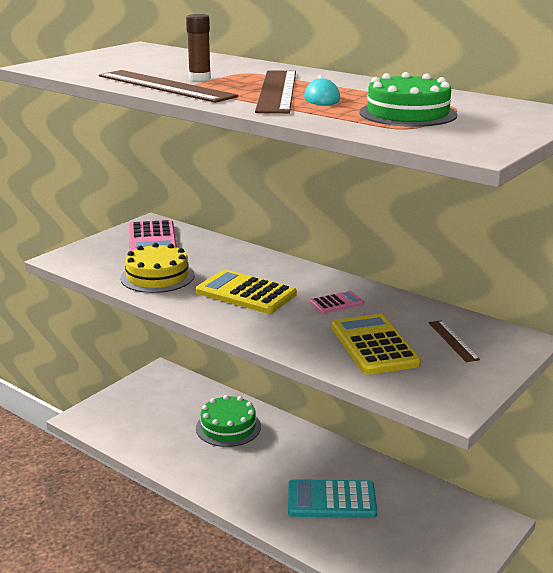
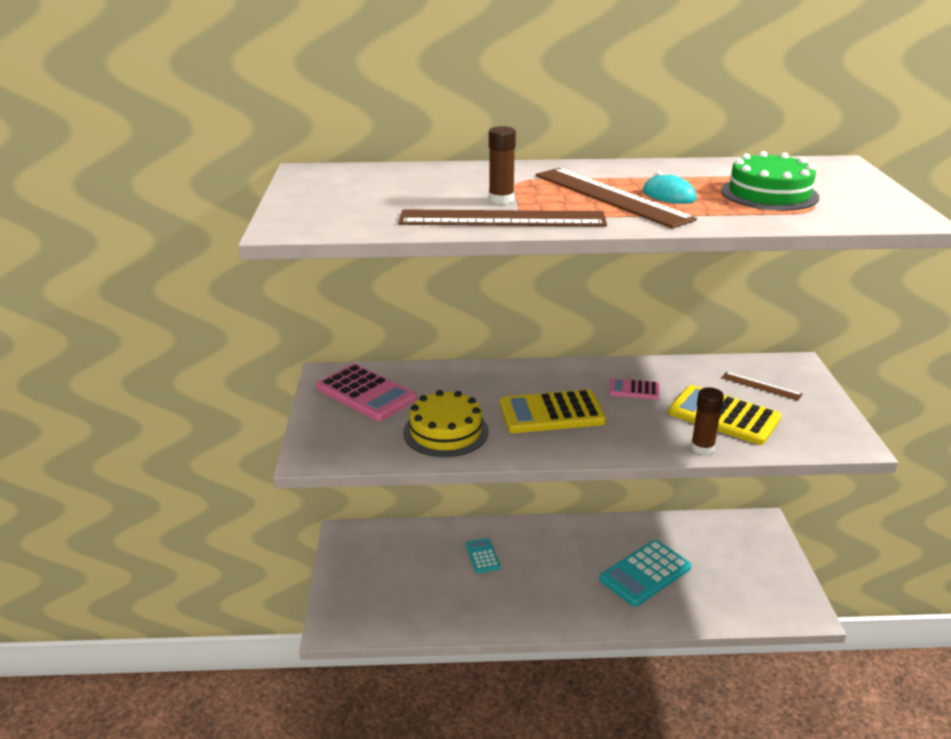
camera: 40 degrees left, 5 degrees up
green cake [196,395,261,447] -> turquoise calculator [466,538,500,573]
pink calculator [310,291,364,314] -> pink calculator turned 105 degrees counterclockwise [609,378,659,400]
none -> brown glue stick [691,387,724,455]

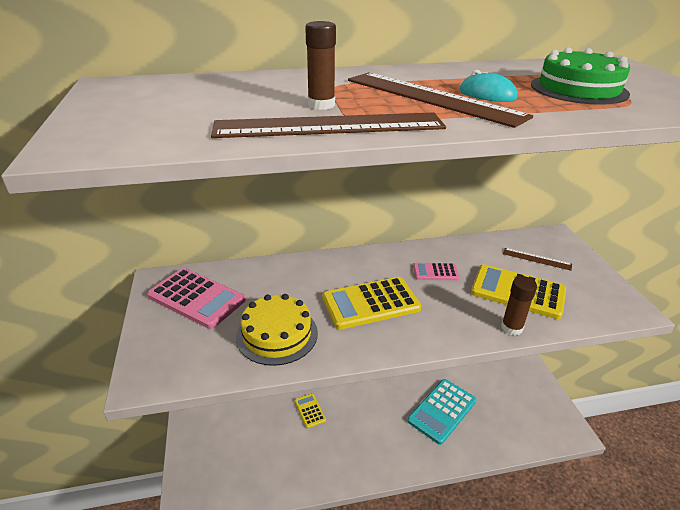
camera: 10 degrees left, 5 degrees up
turquoise calculator [466,538,500,573] -> yellow calculator [295,393,326,429]

